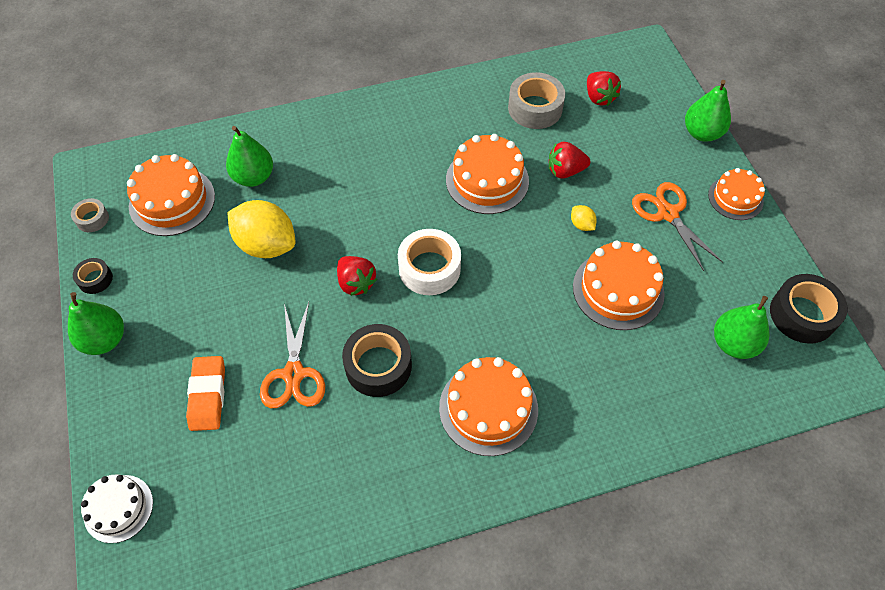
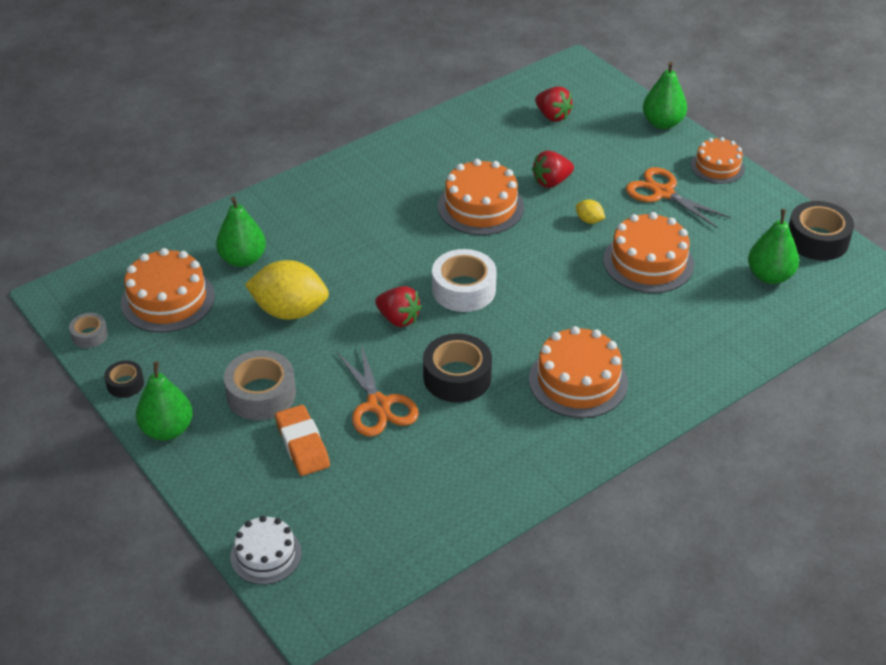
camera: 20 degrees left, 15 degrees down
grey tape [508,72,565,129] -> grey tape moved to [224,350,296,420]

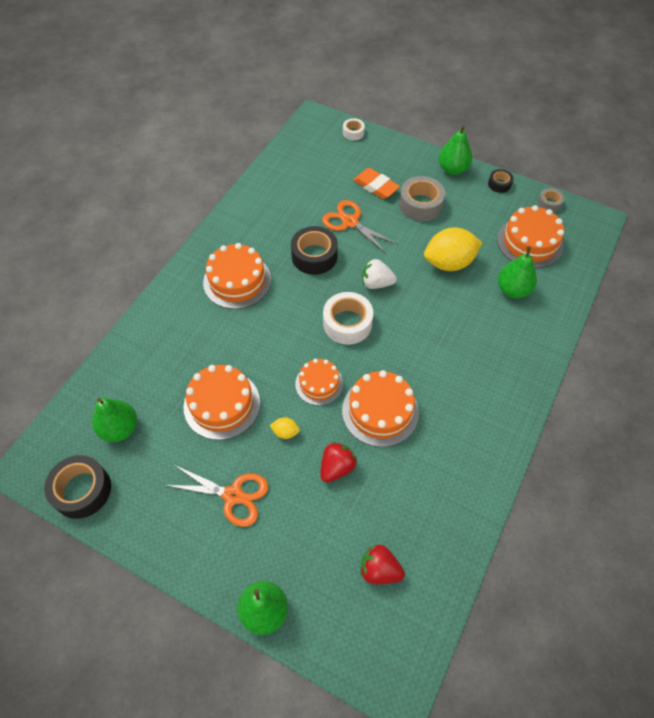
camera: 155 degrees right, 15 degrees up
white cake [230,516,302,585] -> white tape [343,118,365,140]
red strawberry [375,286,421,327] -> white strawberry [362,259,397,289]
orange cake [691,137,745,184] -> orange cake moved to [295,359,343,406]

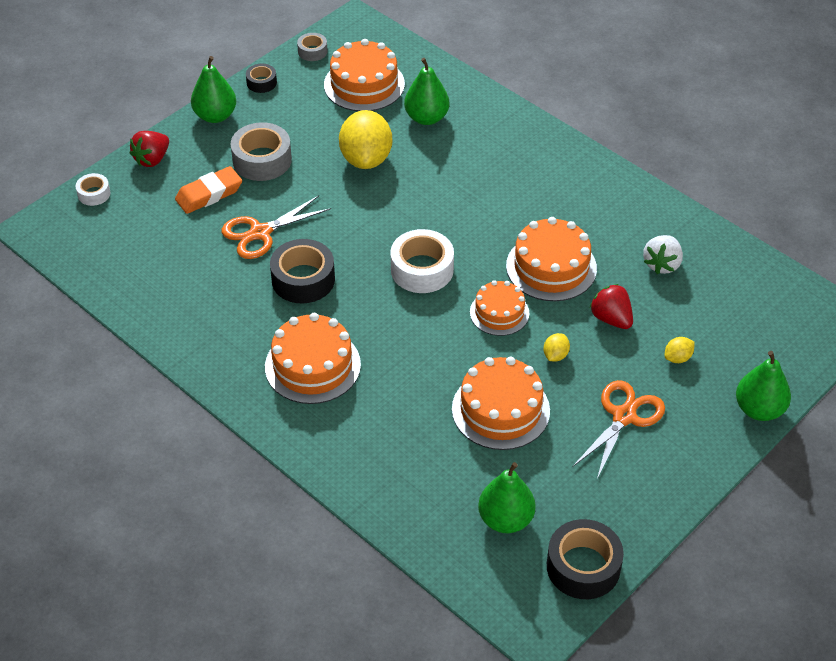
camera: 75 degrees left, 10 degrees down
red strawberry [360,545,405,584] -> red strawberry moved to [130,131,169,167]
white strawberry [362,259,397,289] -> white strawberry moved to [643,235,683,274]
none -> yellow lemon [665,337,695,363]

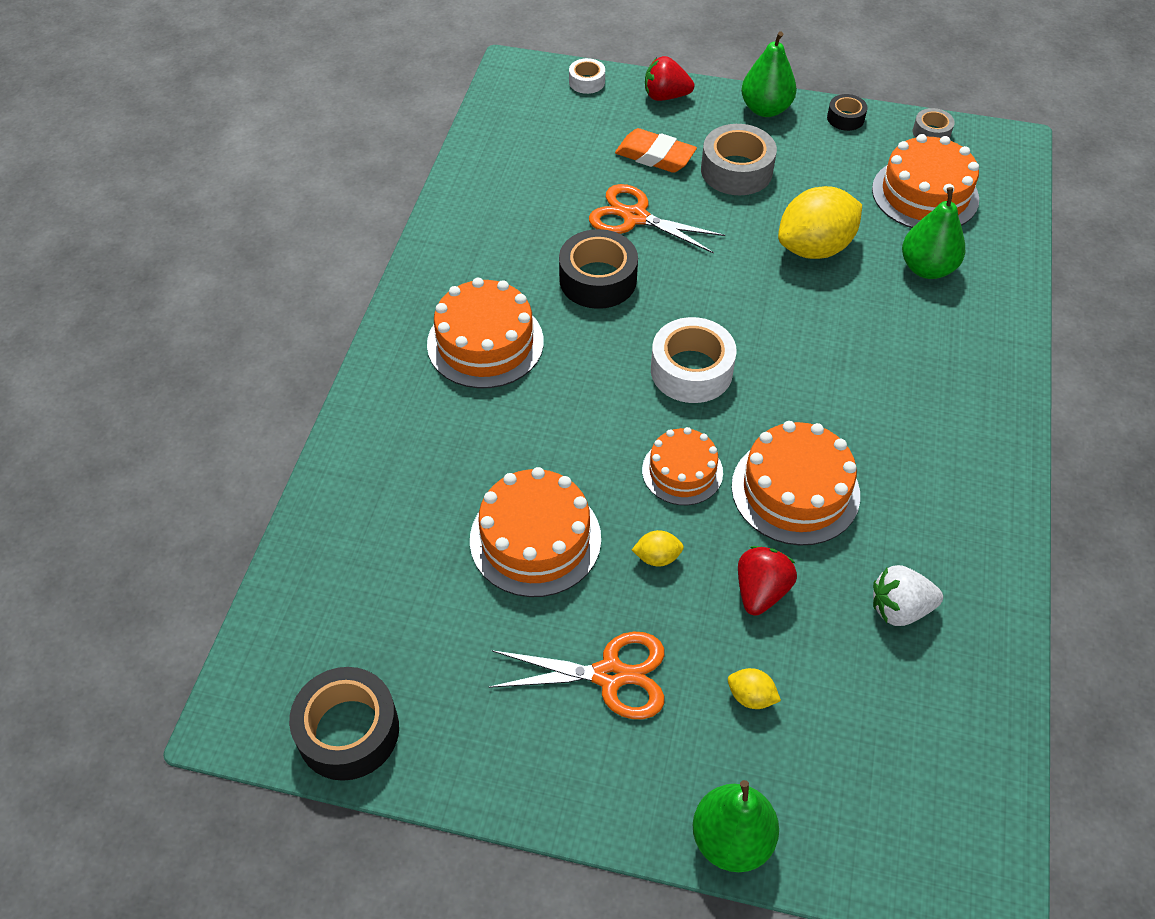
camera: 60 degrees right, 5 degrees up
green pear [478,462,536,533] -> none

